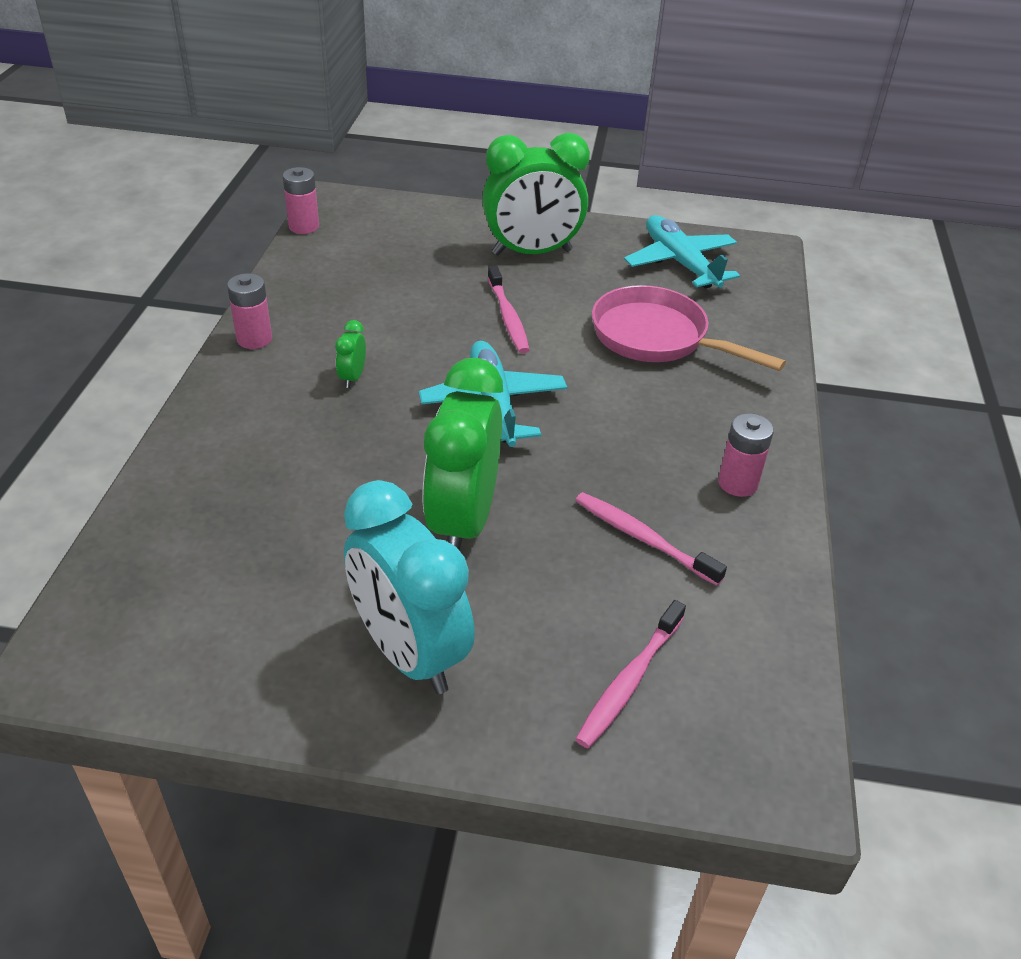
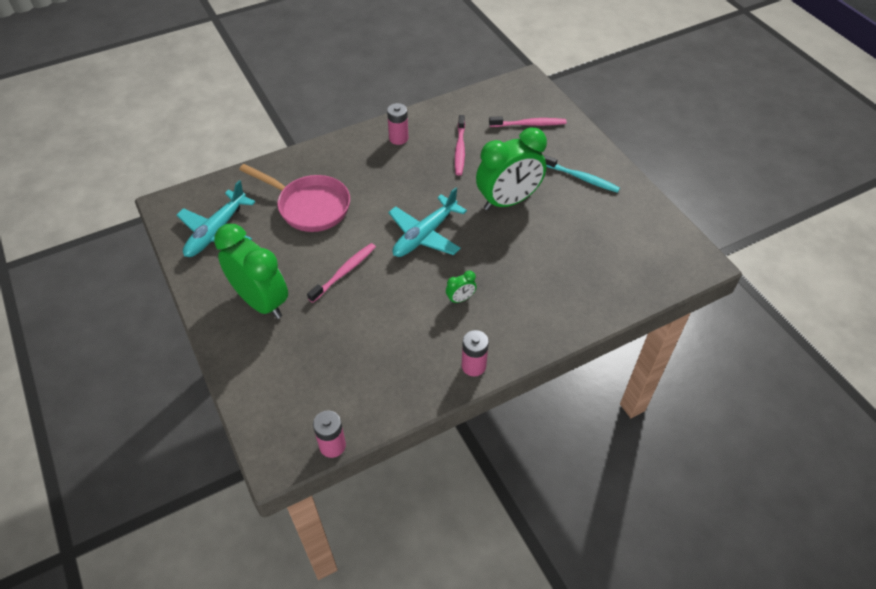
camera: 125 degrees left, 10 degrees up
turquoise clock [344,480,475,694] -> turquoise toothbrush [544,155,620,193]
pink pan [592,285,786,371] -> pink pan turned 60 degrees counterclockwise [239,164,350,232]

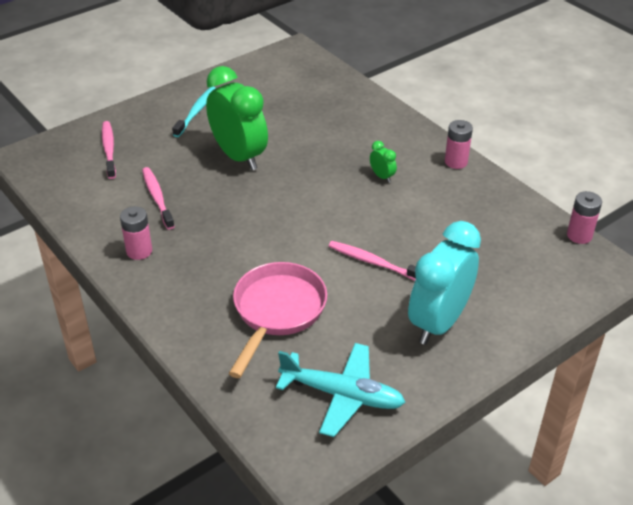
camera: 100 degrees left, 10 degrees down
green clock [214,224,288,319] -> turquoise clock [408,221,481,345]
turquoise plane [388,187,467,257] -> none
pink toothbrush [455,115,465,176] -> pink toothbrush turned 105 degrees counterclockwise [142,167,175,230]

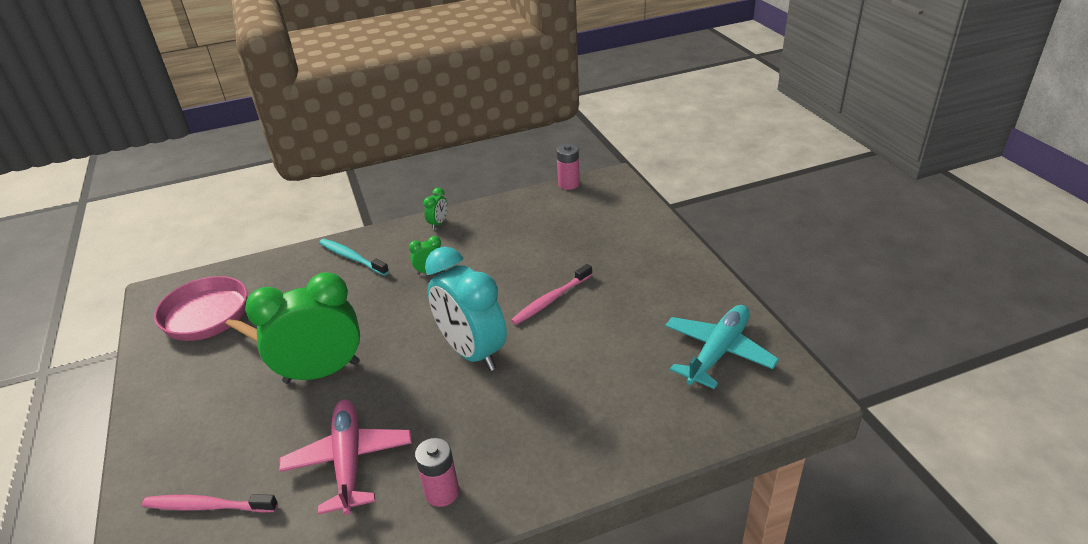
camera: 70 degrees left, 5 degrees down
pink toothbrush [142,167,175,230] -> pink plane [279,399,412,515]
turquoise toothbrush [172,87,216,137] -> turquoise toothbrush moved to [319,239,389,276]
pink pan [229,262,327,378] -> pink pan moved to [154,276,257,342]
turquoise clock [408,221,481,345] -> turquoise clock moved to [425,246,507,371]
pink battery [445,120,473,169] -> green clock [424,188,448,230]

